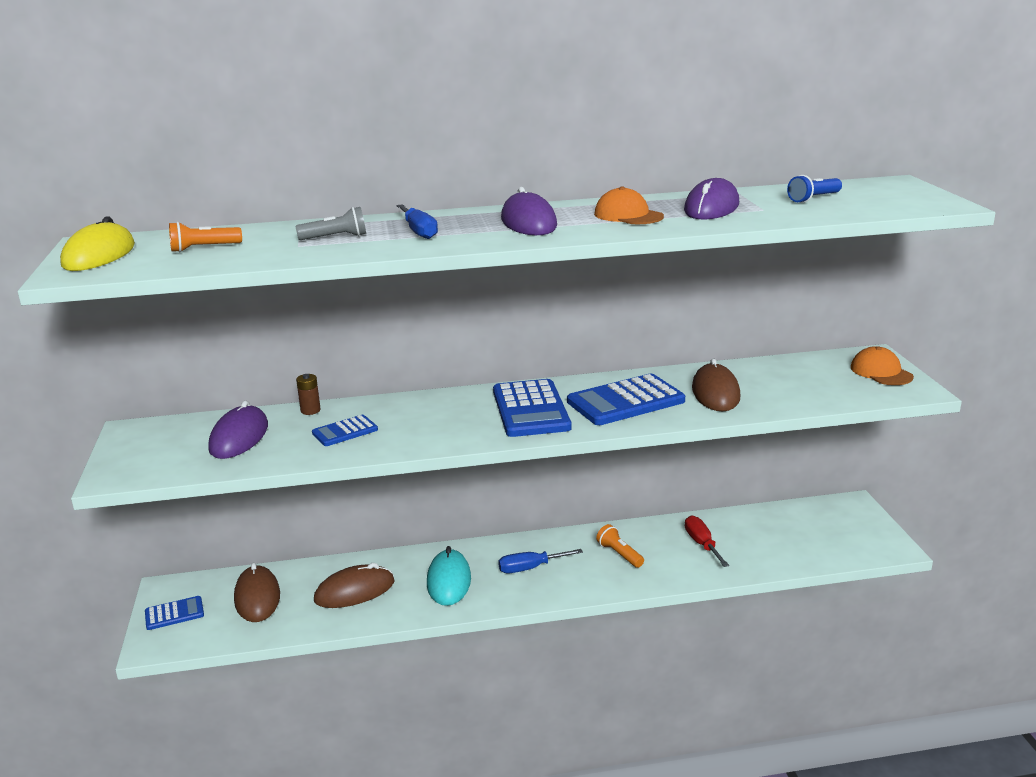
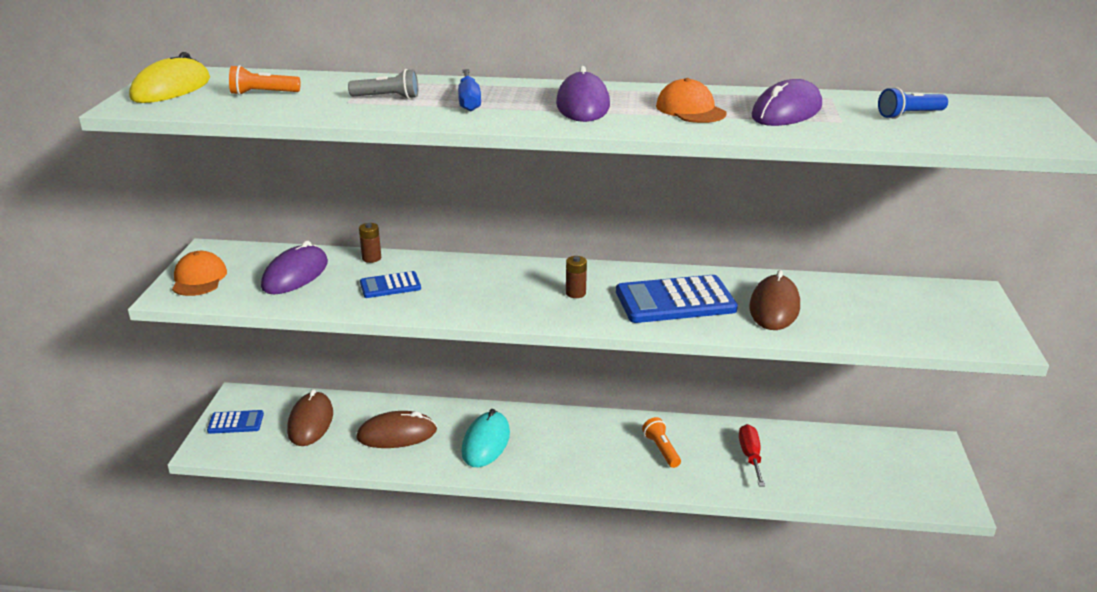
camera: 15 degrees right, 5 degrees up
blue calculator [493,379,571,437] -> brown battery [566,256,587,298]
blue screwdriver [498,549,583,573] -> none
orange cap [851,346,914,385] -> orange cap moved to [172,251,227,296]

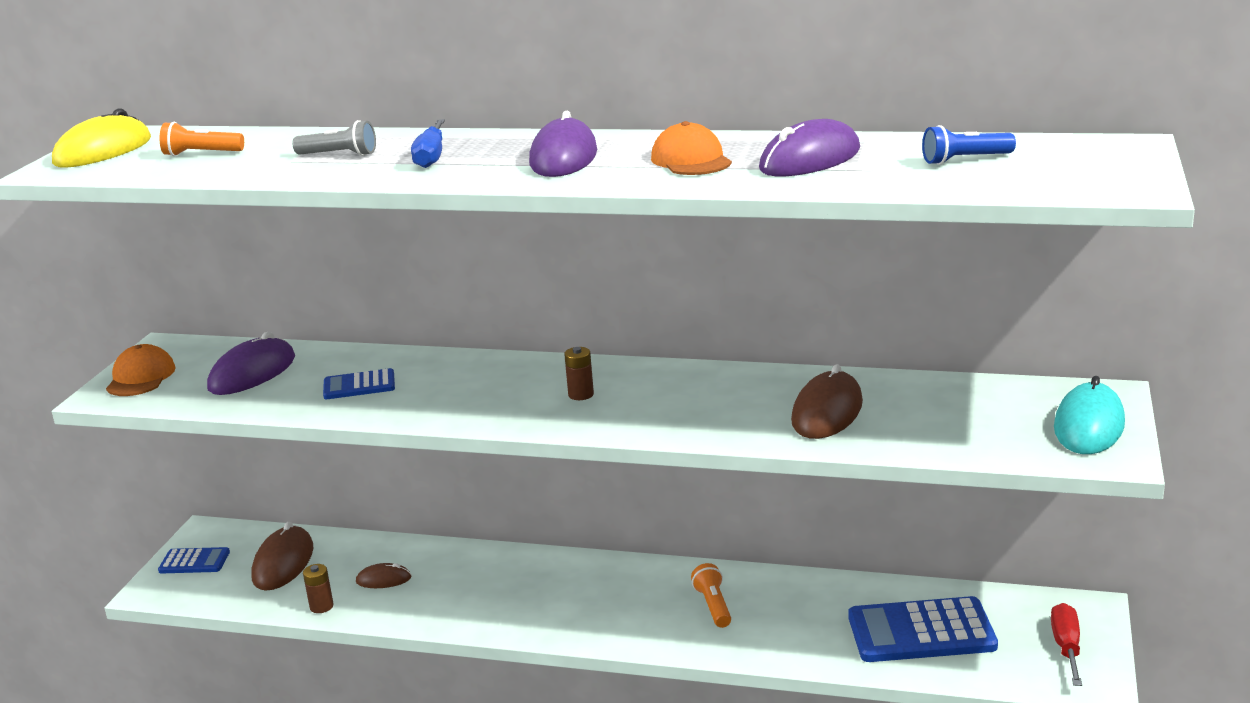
camera: 10 degrees right, 5 degrees down
brown mouse [356,411,437,448] -> brown mouse [356,563,412,588], size x0.55
brown battery [359,223,381,263] -> brown battery moved to [303,564,334,613]
turquoise mouse [461,409,510,467] -> turquoise mouse moved to [1054,376,1125,454]
blue calculator [616,275,738,323] -> blue calculator moved to [848,596,998,662]
red screwdriver [739,424,765,486] -> red screwdriver moved to [1051,603,1082,686]

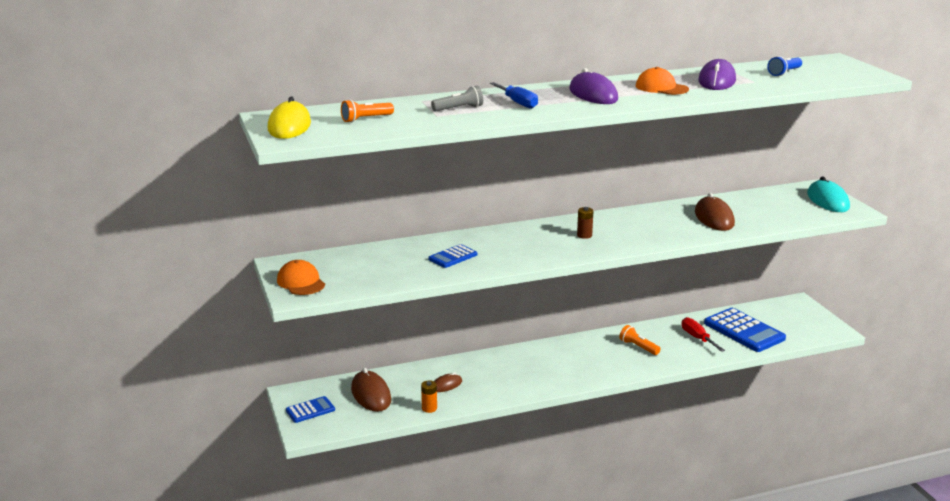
camera: 35 degrees left, 0 degrees up
purple mouse [207,332,295,395] -> none
brown battery [303,564,334,613] -> orange battery [421,380,437,413]
blue calculator [848,596,998,662] -> blue calculator turned 90 degrees counterclockwise [704,308,786,352]
red screwdriver [1051,603,1082,686] -> red screwdriver moved to [682,317,725,352]

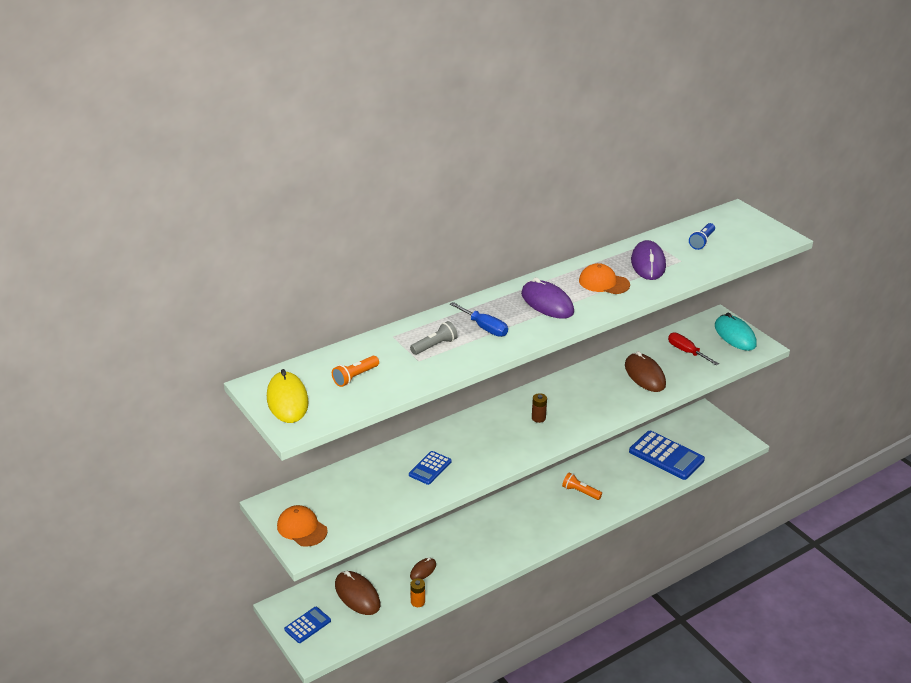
camera: 15 degrees left, 10 degrees up
red screwdriver [682,317,725,352] -> red screwdriver moved to [668,333,719,365]

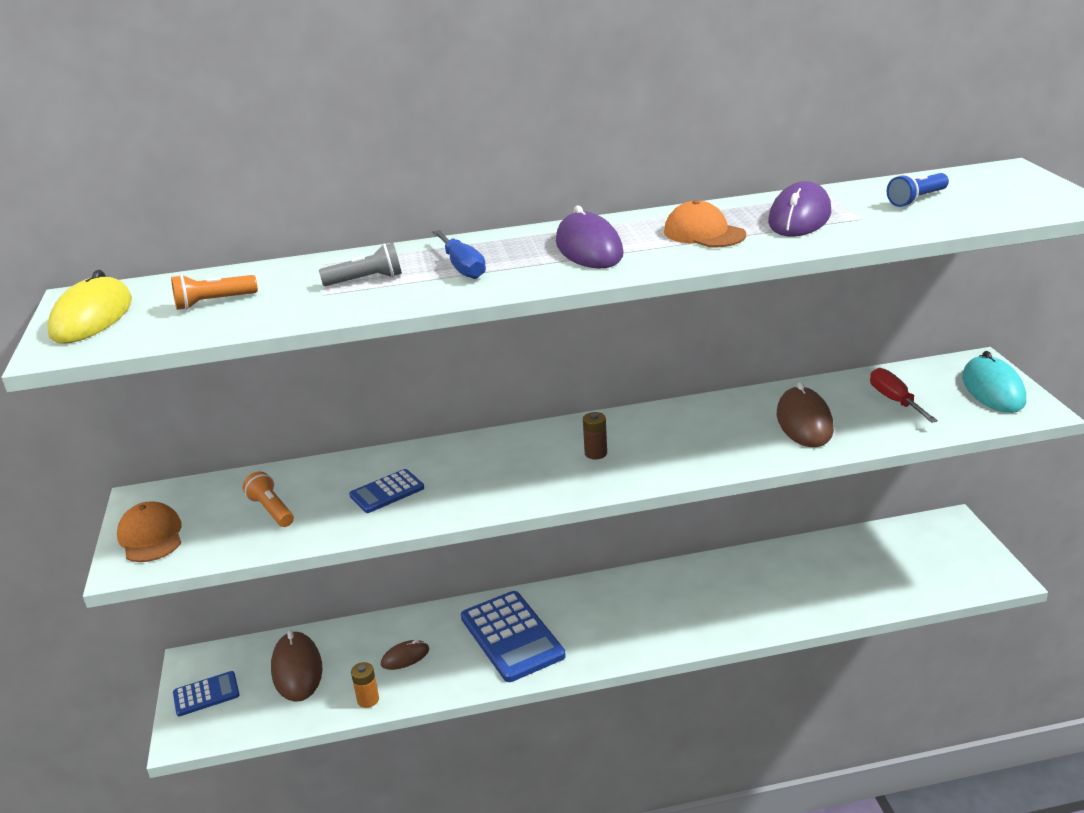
camera: 25 degrees right, 5 degrees down
orange flashlight [562,473,602,500] -> orange flashlight moved to [243,471,294,527]
blue calculator [629,431,705,480] -> blue calculator moved to [461,591,566,682]

